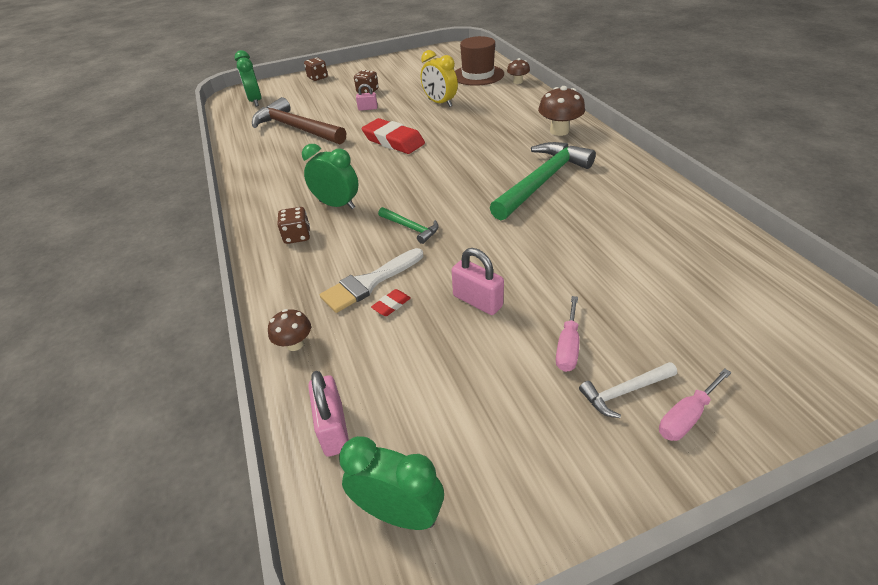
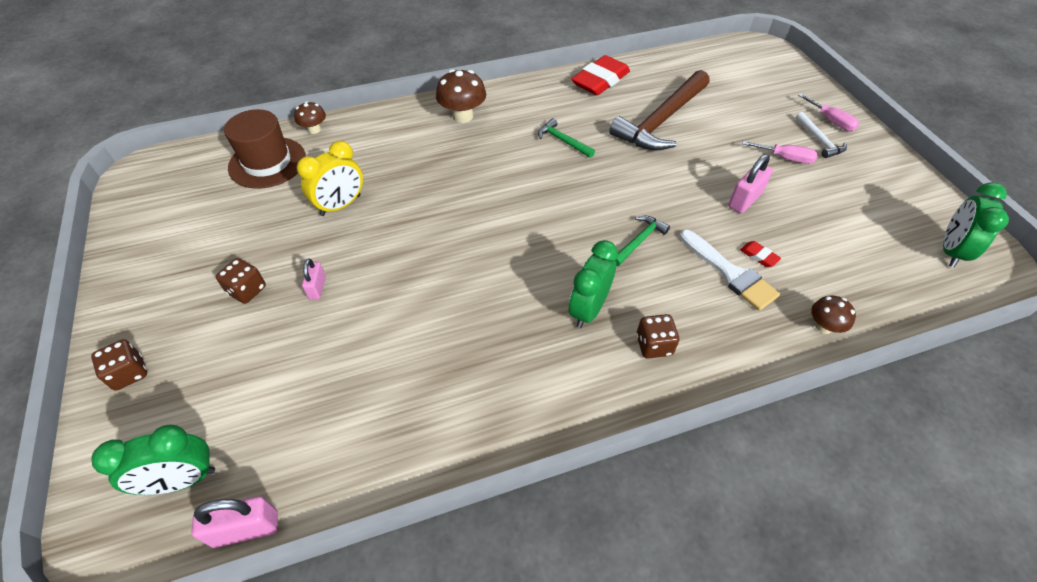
camera: 90 degrees left, 10 degrees up
brown hammer [252,97,346,144] -> brown hammer moved to [609,70,709,151]
pink padlock [308,371,349,457] -> pink padlock moved to [191,496,278,548]
red eraser [362,118,425,154] -> red eraser moved to [572,55,630,95]
green hammer [490,142,596,220] -> green hammer [538,118,595,158], size x0.46

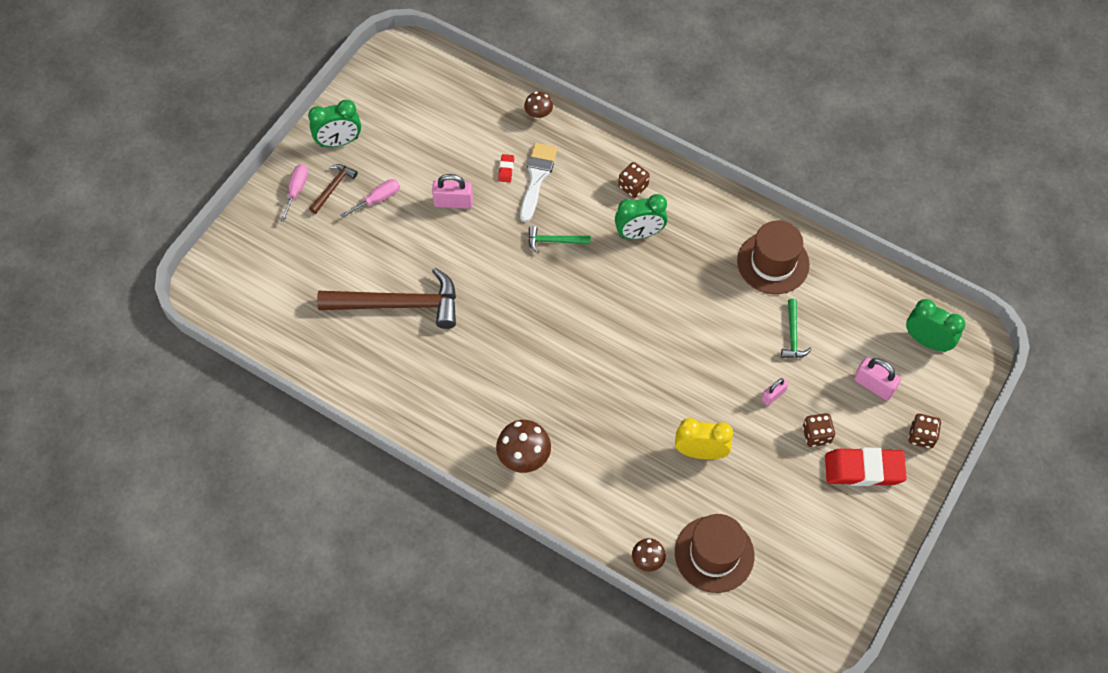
camera: 130 degrees left, 10 degrees up
pink padlock [191,496,278,548] -> pink padlock moved to [854,357,901,401]
green hammer [538,118,595,158] -> green hammer moved to [781,299,812,358]
red eraser [572,55,630,95] -> red eraser moved to [825,447,907,486]
pink screwdriver [742,141,818,164] -> pink screwdriver turned 75 degrees clockwise [340,179,400,218]
white hammer [795,112,847,158] -> brown hammer [309,164,358,214]
green clock [943,182,1009,267] -> green clock moved to [308,100,361,147]
none -> brown hat [737,221,810,294]

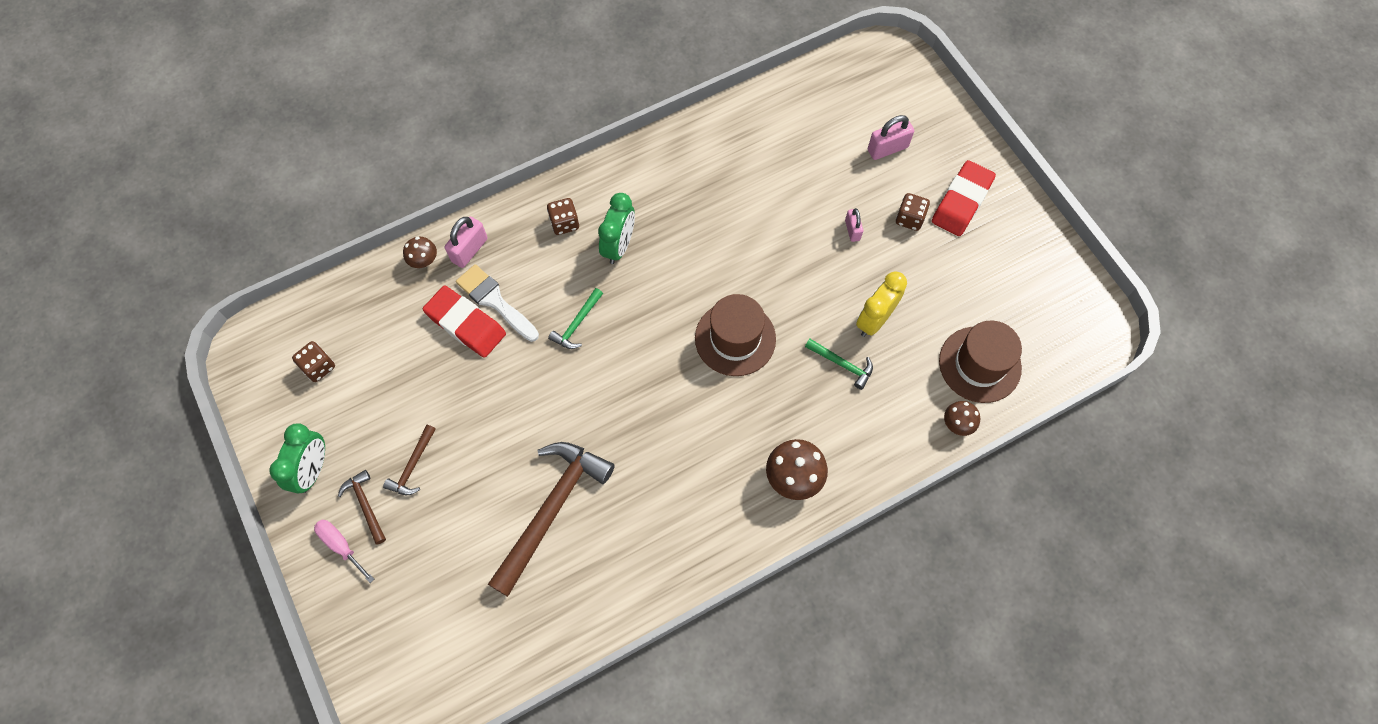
camera: 60 degrees left, 5 degrees up
pink screwdriver [340,179,400,218] -> brown hammer [383,425,436,495]
pink padlock [432,174,473,209] -> pink padlock moved to [445,217,488,268]
red eraser [498,154,514,183] -> red eraser [423,286,506,358], size x2.34
brown hat [737,221,810,294] -> brown hat moved to [695,294,776,376]
green hammer [781,299,812,358] -> green hammer moved to [805,339,873,390]
green clock [906,299,965,352] -> none
brown dice [908,414,941,449] -> brown dice moved to [292,341,335,382]

